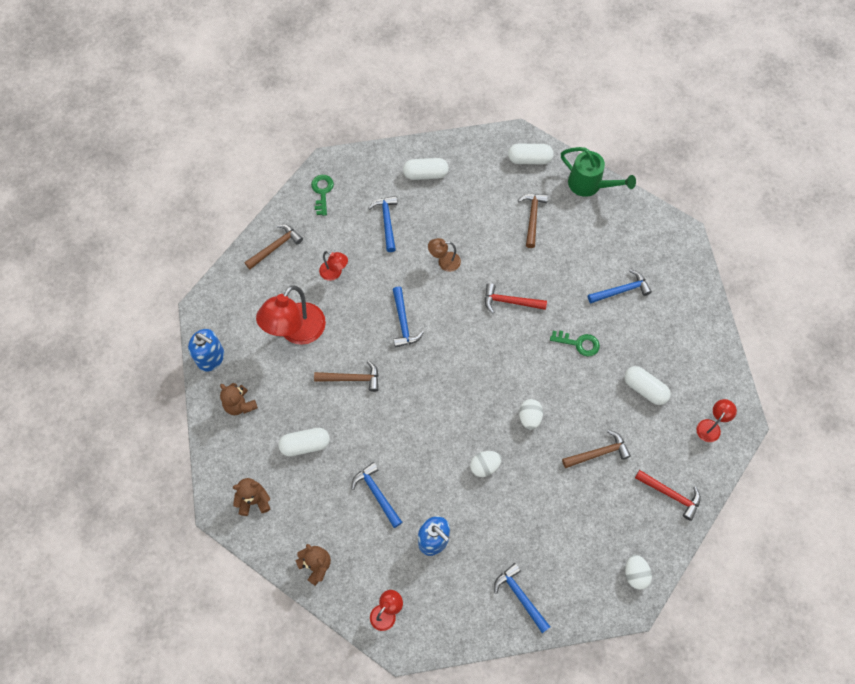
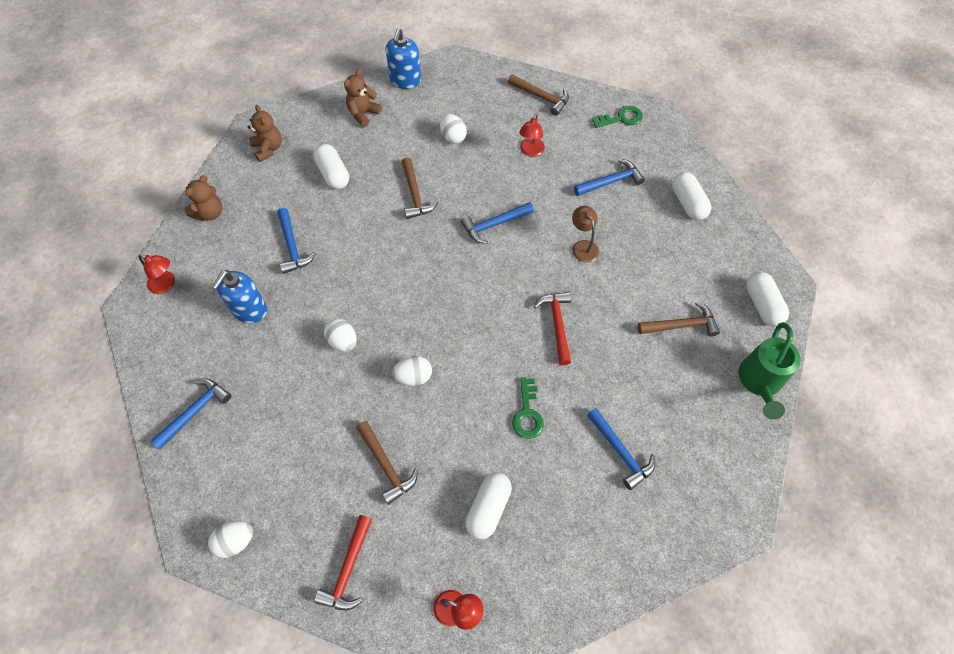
camera: 75 degrees right, 5 degrees down
red lamp [256,285,326,345] -> white egg [440,114,467,144]
blue hammer [351,462,402,528] -> blue hammer turned 120 degrees clockwise [277,208,316,274]

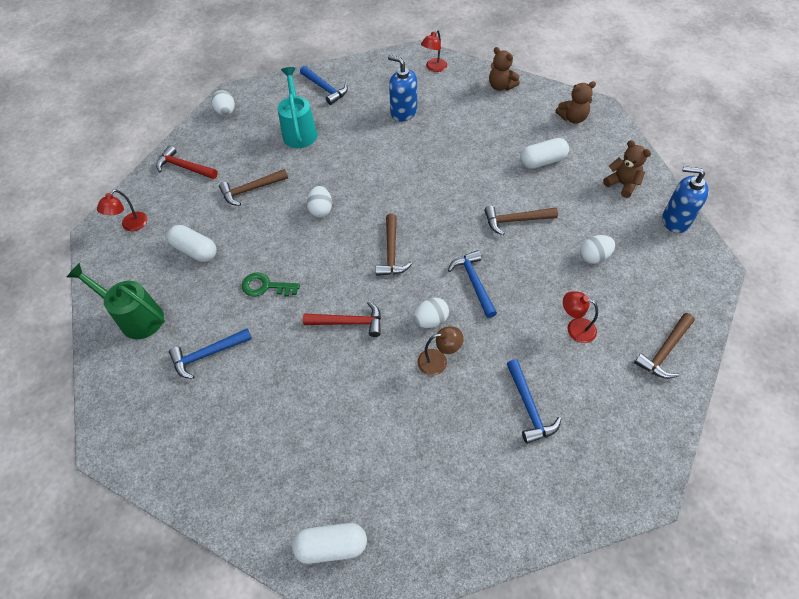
camera: 100 degrees right, 5 degrees down
blue hammer [277,208,316,274] -> none
white egg [324,319,357,352] -> white egg moved to [413,298,449,328]
green key [592,106,643,128] -> none
brown hammer [638,301,720,337] -> brown hammer moved to [376,214,412,276]
white capsule [672,172,711,220] -> none
green watering can [739,322,801,420] -> green watering can moved to [67,263,165,339]
none -> turquoise watering can [278,67,317,148]

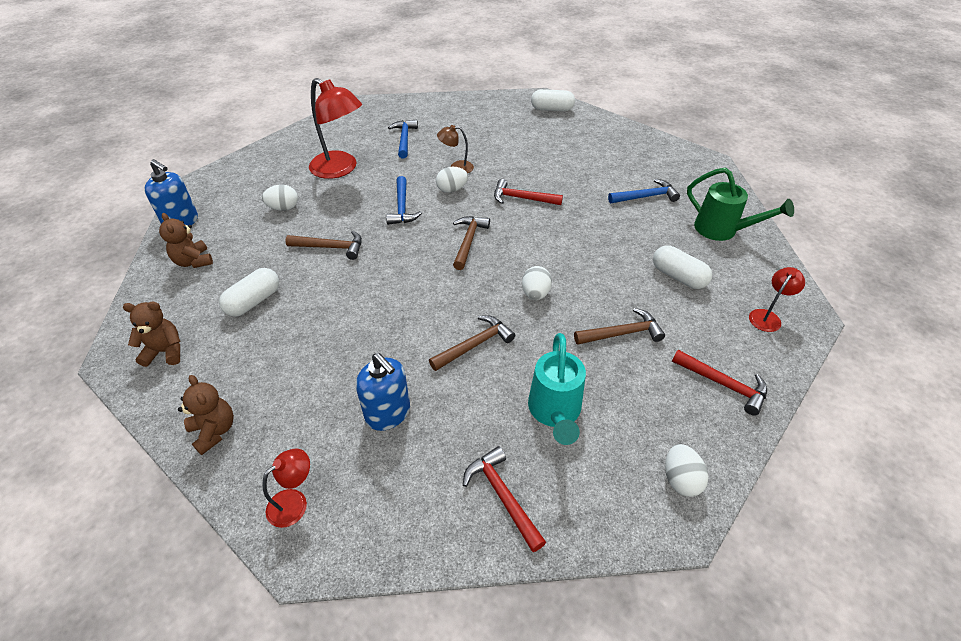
camera: 170 degrees left, 10 degrees down
green key [242,273,300,296] -> none
blue hammer [300,66,348,105] -> red hammer [463,446,546,552]
white capsule [520,138,569,169] -> white capsule turned 45 degrees counterclockwise [219,268,279,317]
red lamp [563,291,598,343] -> red lamp [309,78,362,179], size x2.01
brown hammer [634,313,695,379] -> brown hammer moved to [429,315,515,371]

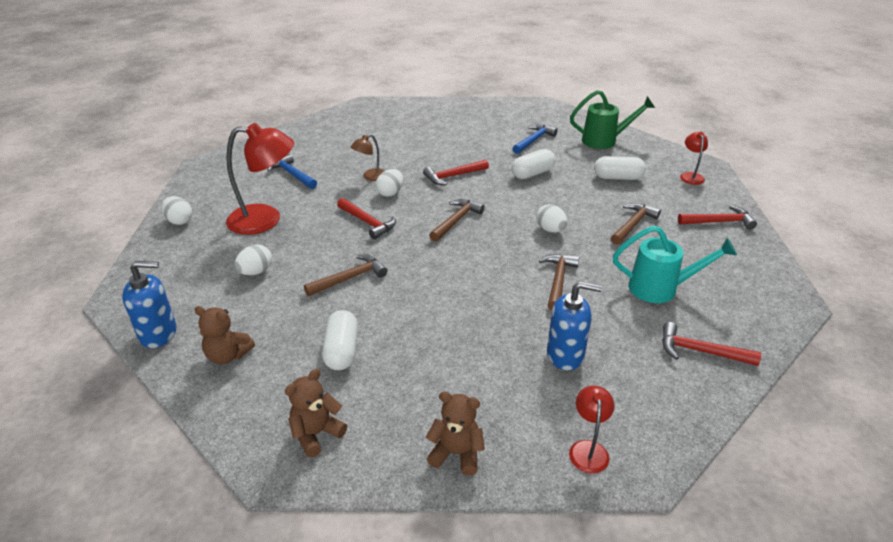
camera: 40 degrees left, 10 degrees down
blue hammer [386,176,422,225] -> red hammer [337,198,396,239]
brown hammer [453,216,490,270] -> brown hammer turned 60 degrees clockwise [429,199,485,242]
turquoise watering can [528,333,586,445] -> turquoise watering can turned 45 degrees counterclockwise [613,226,737,303]
white capsule [531,89,575,111] -> white capsule moved to [511,149,556,179]
white egg [665,444,708,497] -> white egg moved to [161,196,192,225]

